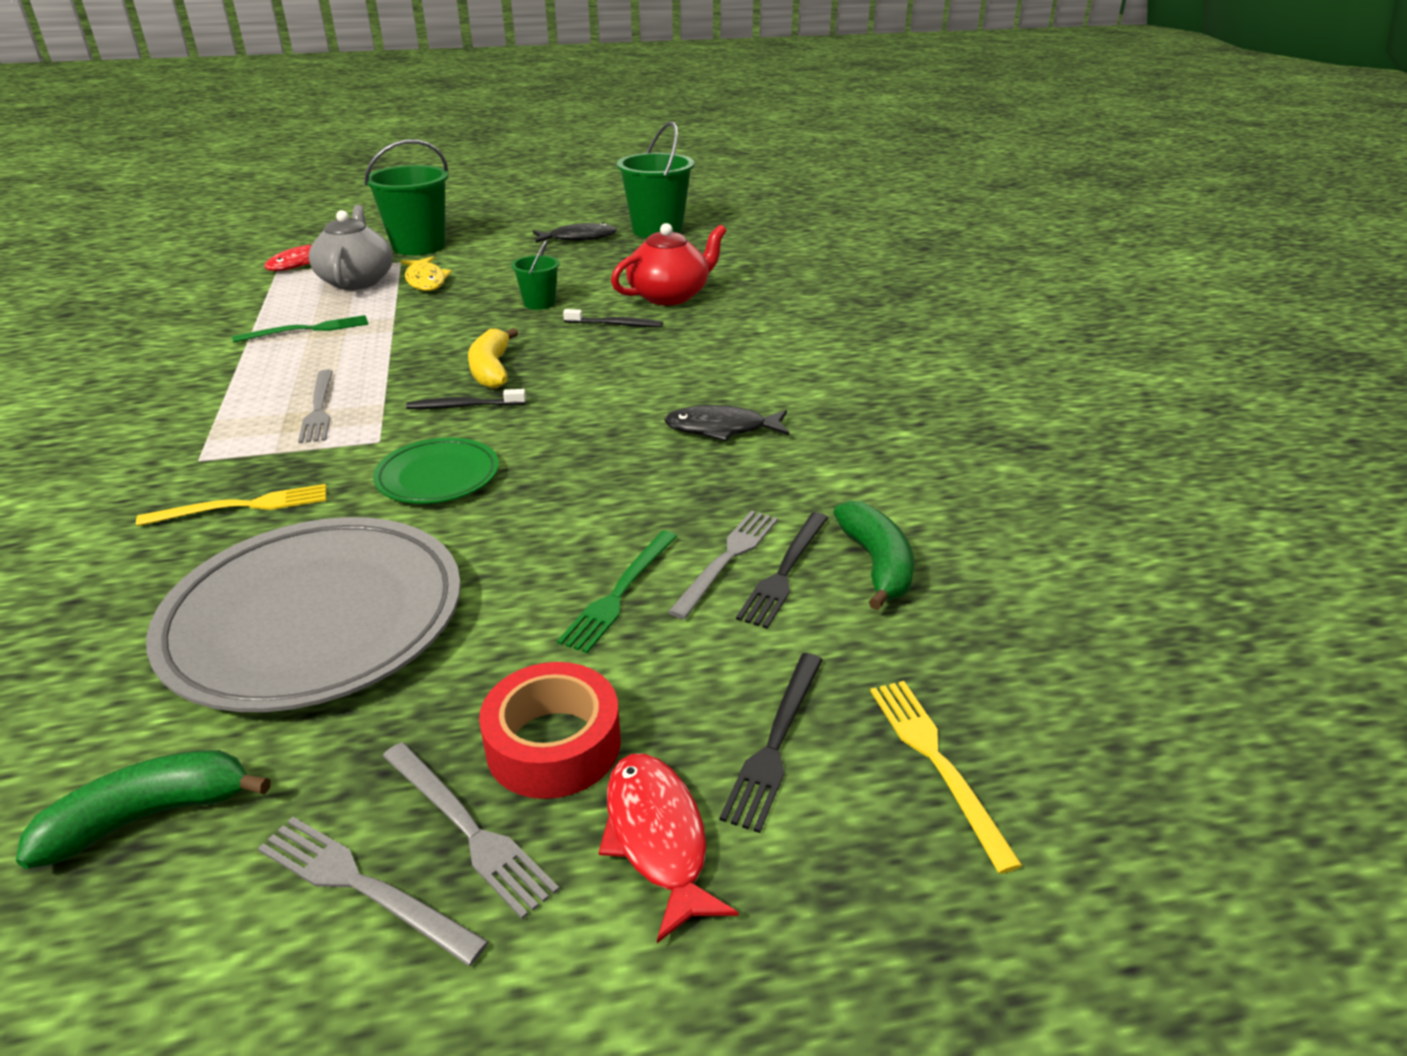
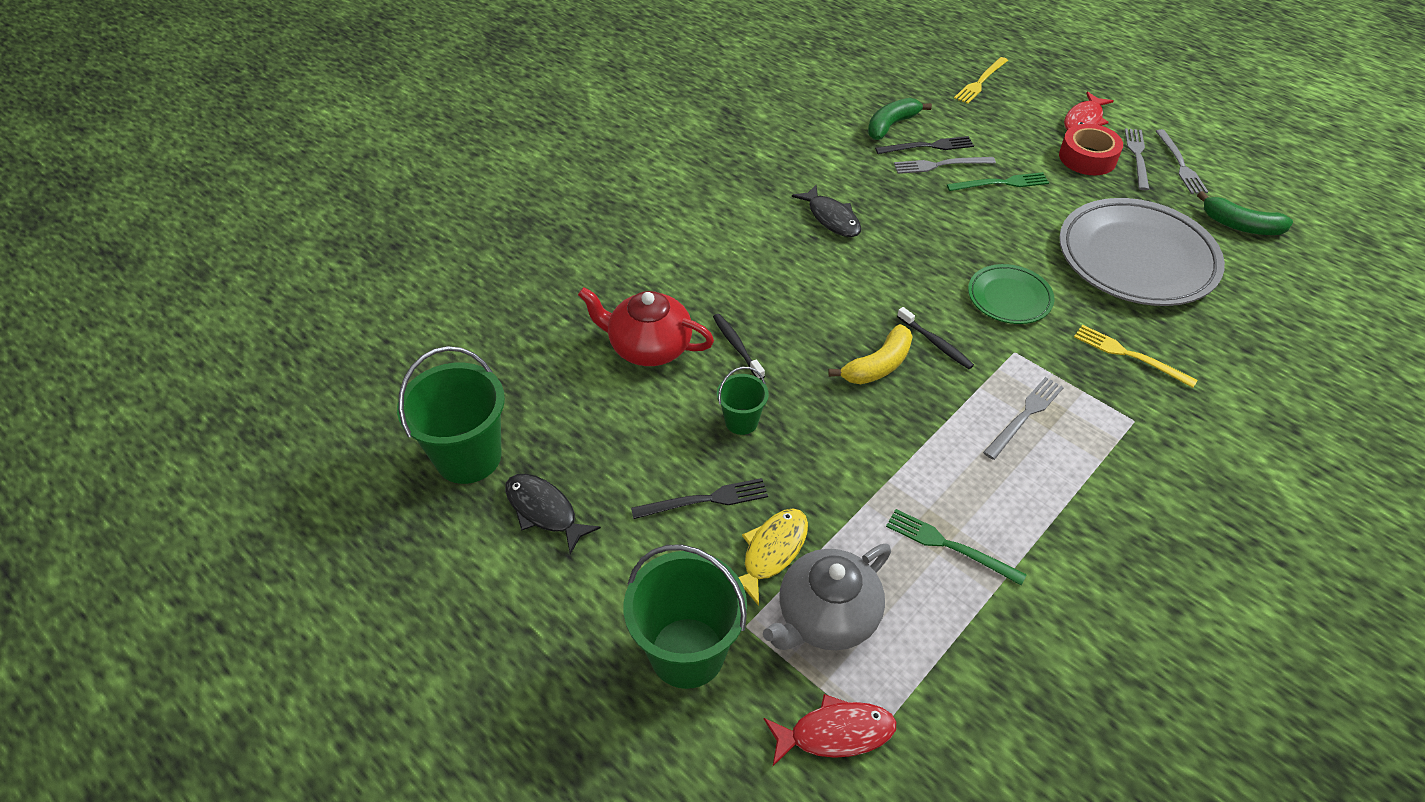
camera: 125 degrees left, 15 degrees up
black fork [720,653,823,833] -> black fork moved to [631,478,768,519]

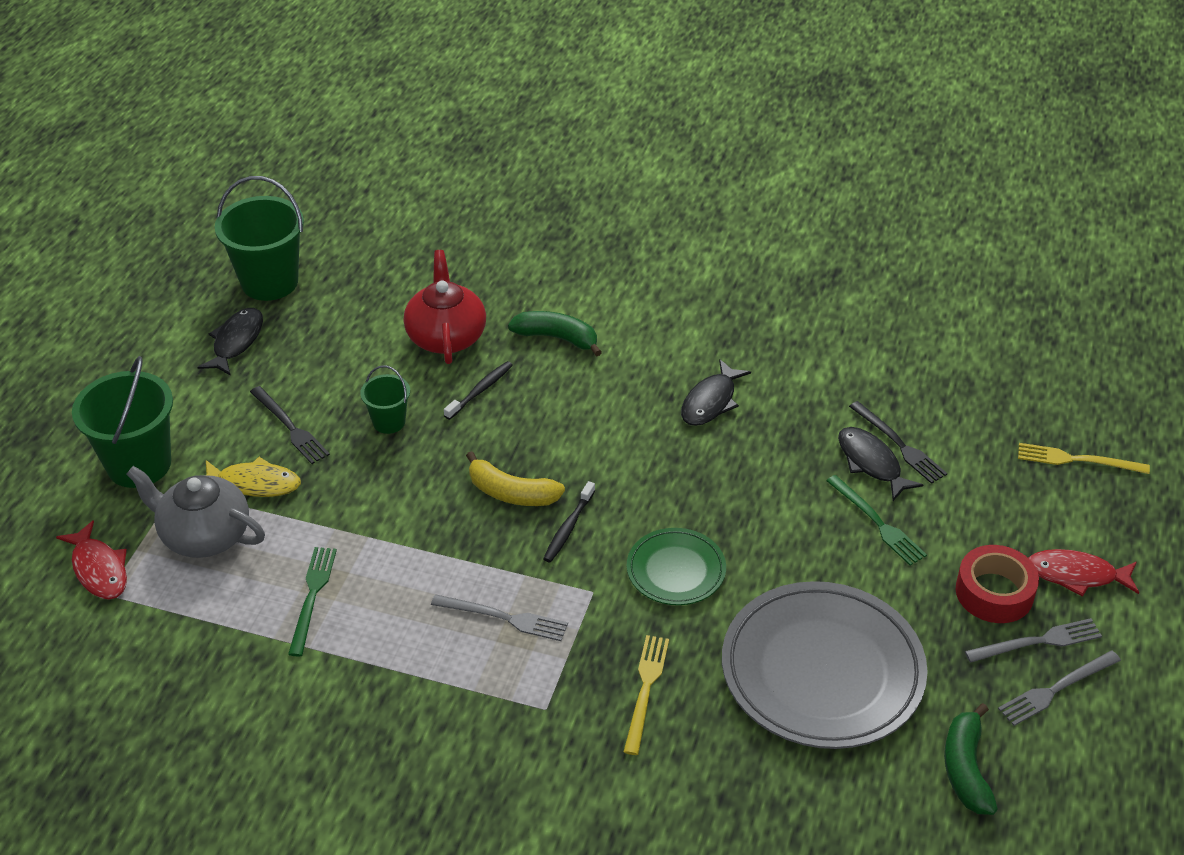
camera: 65 degrees right, 5 degrees down
green banana [868,98,932,140] -> green banana moved to [508,311,602,356]
grey fork [894,157,996,174] -> black fish [838,427,923,501]

